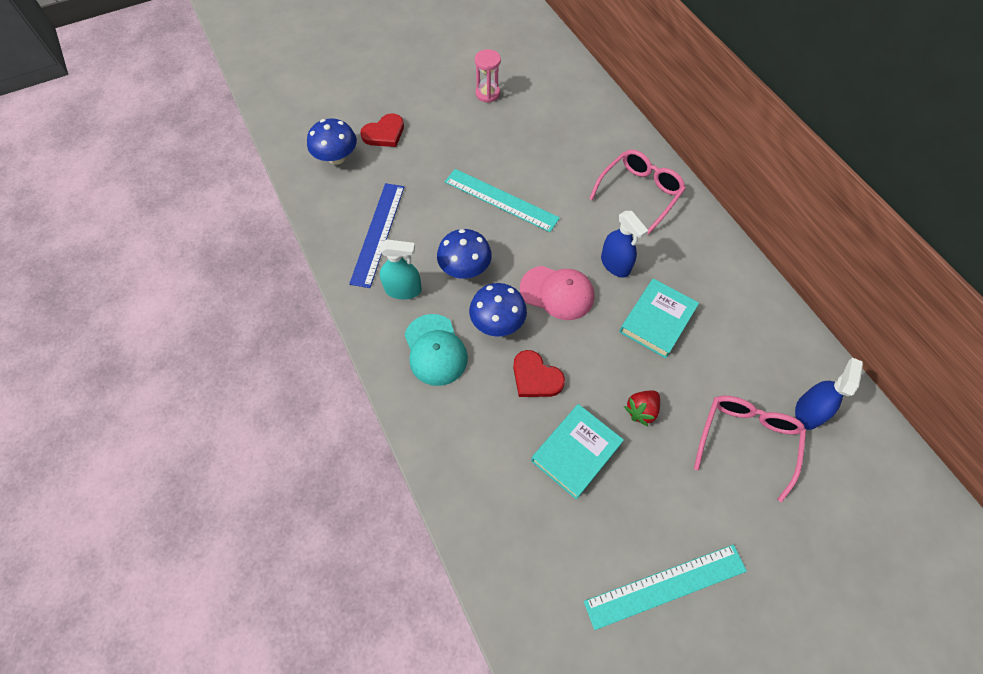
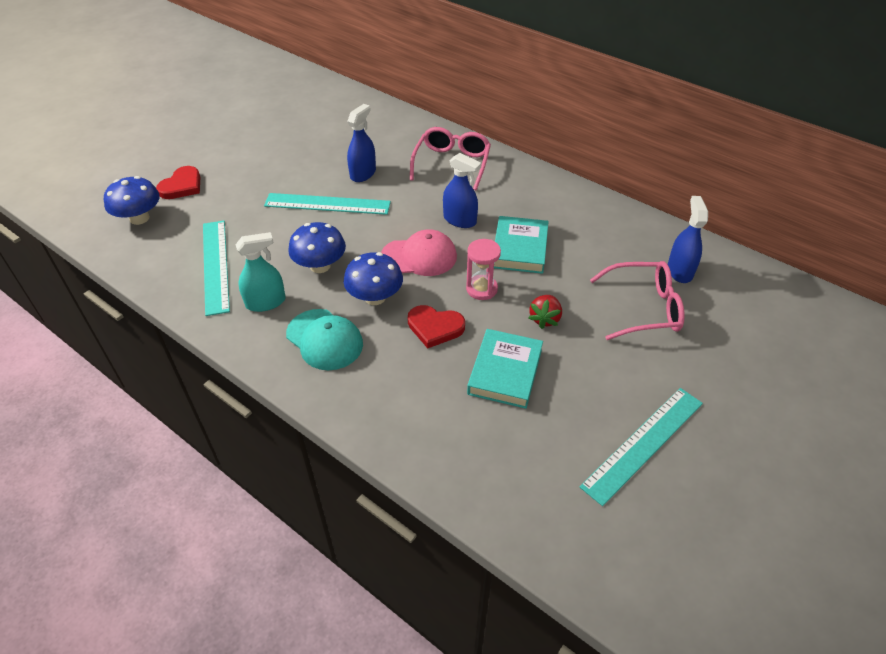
camera: 25 degrees left, 15 degrees down
blue ruler [349,183,404,288] -> turquoise ruler [203,221,230,316]
pink hourglass [475,49,501,103] -> pink hourglass moved to [466,239,501,300]
pink glasses [694,396,806,502] -> pink glasses turned 90 degrees clockwise [590,261,685,340]
none -> blue spray bottle [347,104,376,182]

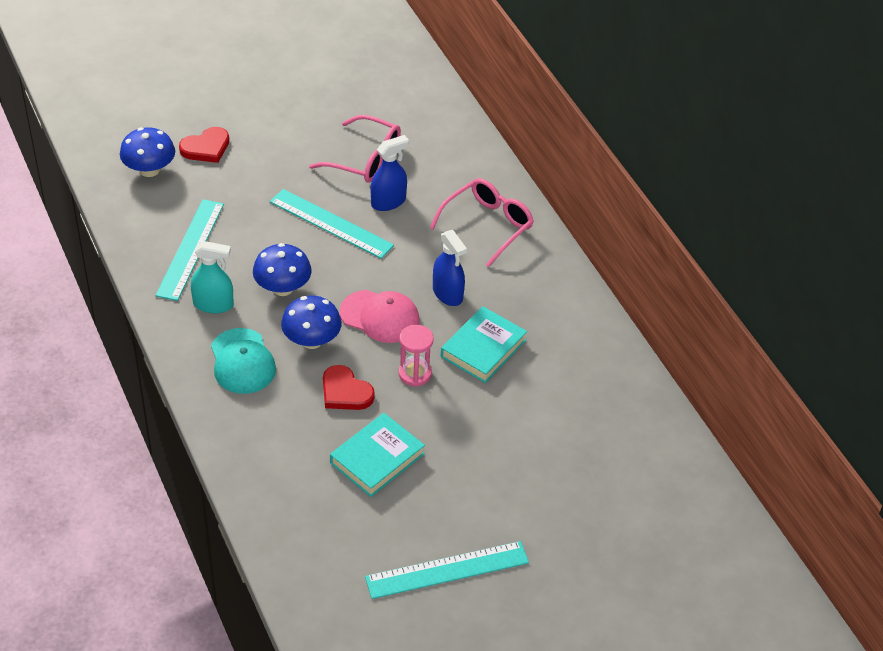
camera: 25 degrees right, 0 degrees up
red strawberry [528,295,562,329] -> none
pink glasses [590,261,685,340] -> pink glasses moved to [309,115,401,183]
blue spray bottle [668,196,708,283] -> none

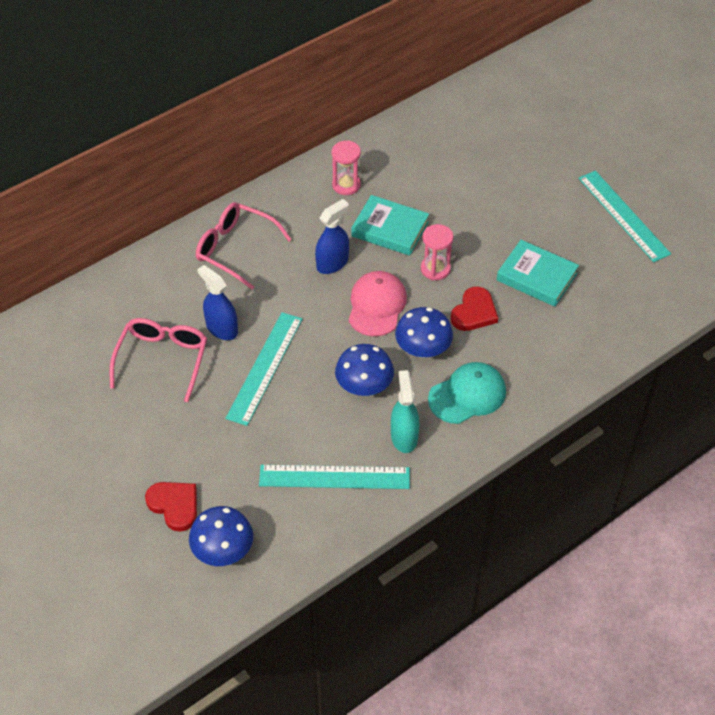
camera: 100 degrees left, 5 degrees up
none -> pink hourglass [332,140,361,195]

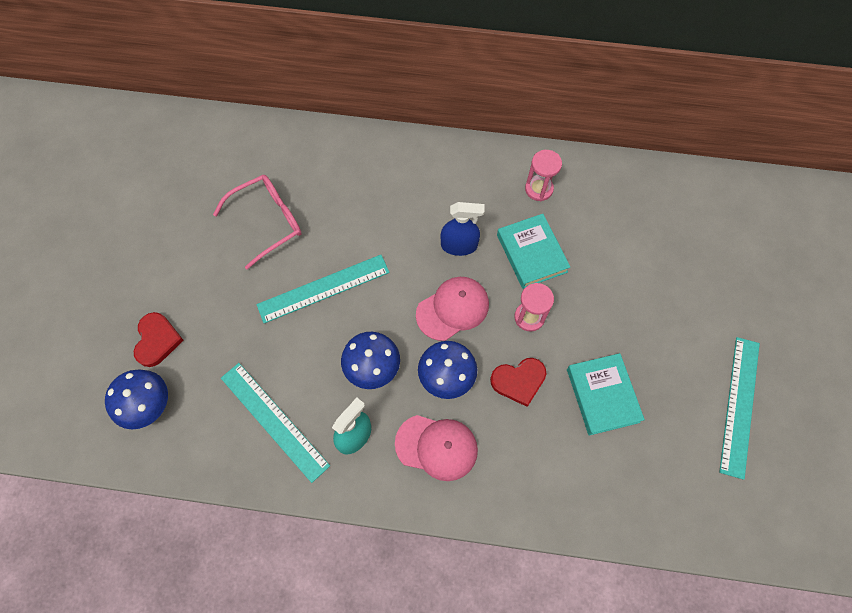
camera: 45 degrees right, 15 degrees up
pink glasses [196,202,292,289] -> none
blue spray bottle [197,265,238,340] -> none
turquoise cap [428,362,506,424] -> pink cap [395,415,478,481]

